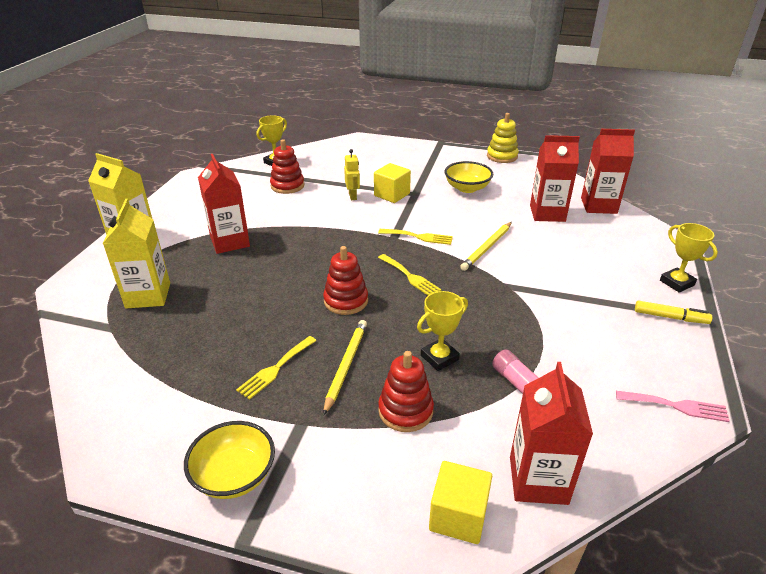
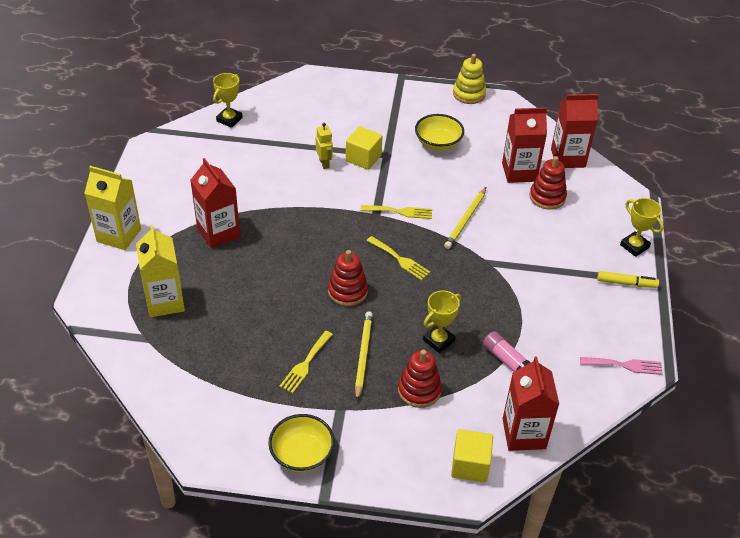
camera: 10 degrees left, 10 degrees up
red stacking toy [270,139,304,194] -> red stacking toy moved to [530,156,567,210]

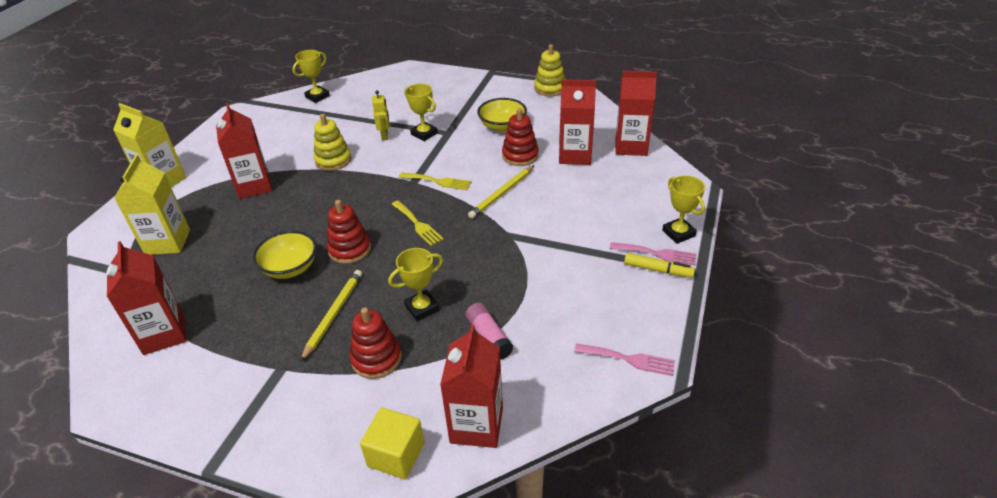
camera: 15 degrees right, 5 degrees down
yellow bowl [268,414,335,472] -> yellow bowl moved to [252,231,317,279]
yellow fork [279,331,333,393] -> none
yellow cube [346,126,383,170] -> yellow trophy [405,84,438,141]
red stacking toy [530,156,567,210] -> red stacking toy moved to [502,108,539,166]
none -> red carton [106,241,186,355]
none -> yellow stacking toy [314,114,352,171]
none -> pink fork [610,242,696,265]

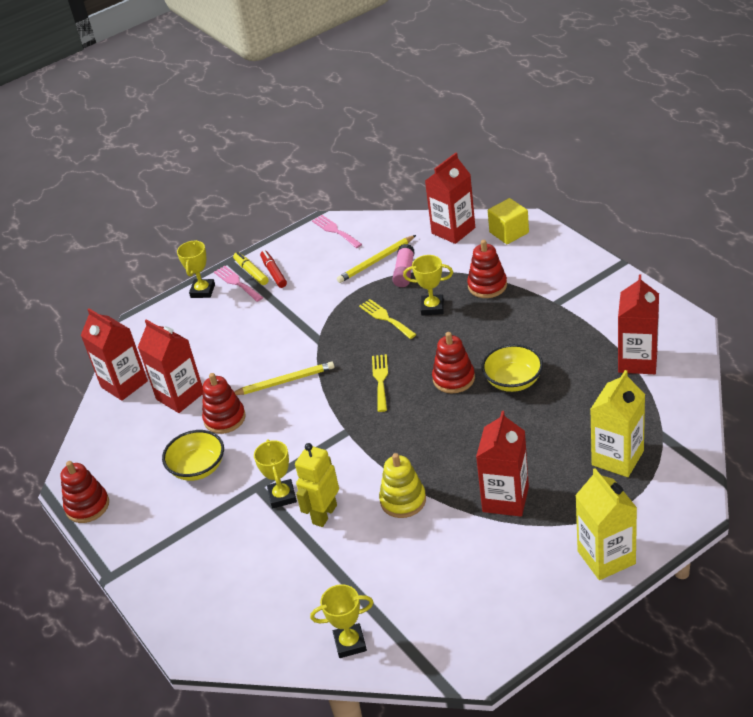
camera: 140 degrees left, 0 degrees up
yellow pencil [300,270,362,362] -> yellow pencil moved to [337,235,416,283]
yellow robot [372,90,389,140] -> yellow robot [295,443,339,527], size x1.52
yellow fork [399,172,471,190] -> yellow fork moved to [359,299,416,339]
yellow stacking toy [534,44,566,96] -> red stacking toy [60,461,109,523]
none -> red marker [260,250,287,288]

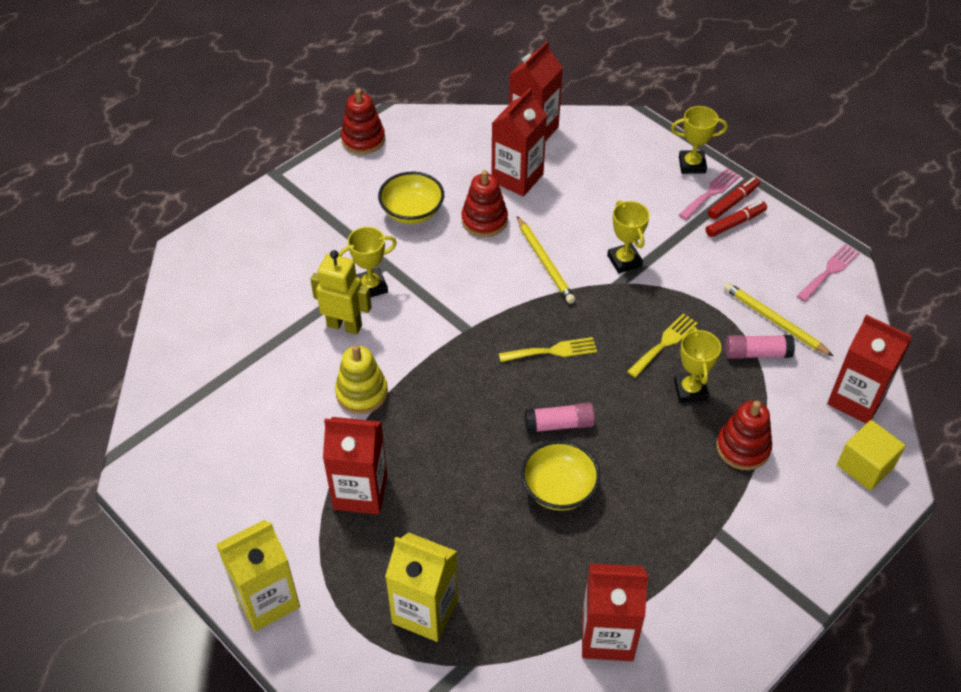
camera: 75 degrees right, 10 degrees up
yellow marker [233,252,269,285] -> red marker [708,177,760,220]
yellow trophy [310,584,374,658] -> yellow trophy moved to [607,200,650,273]
red stacking toy [432,332,475,393] -> pink glue stick [525,403,595,433]

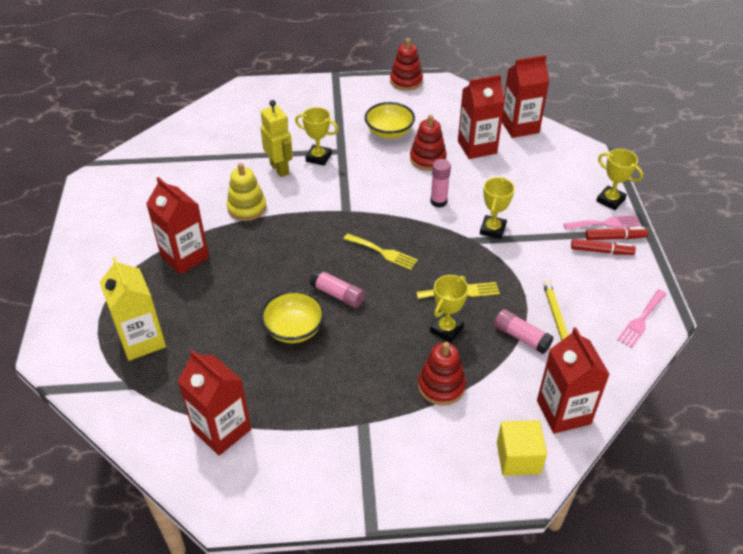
camera: 40 degrees right, 5 degrees down
yellow carton [216,520,300,632] -> none
yellow pencil [517,216,575,304] -> pink glue stick [430,159,451,208]
pink fork [797,244,860,302] -> pink fork turned 135 degrees clockwise [617,289,666,348]

